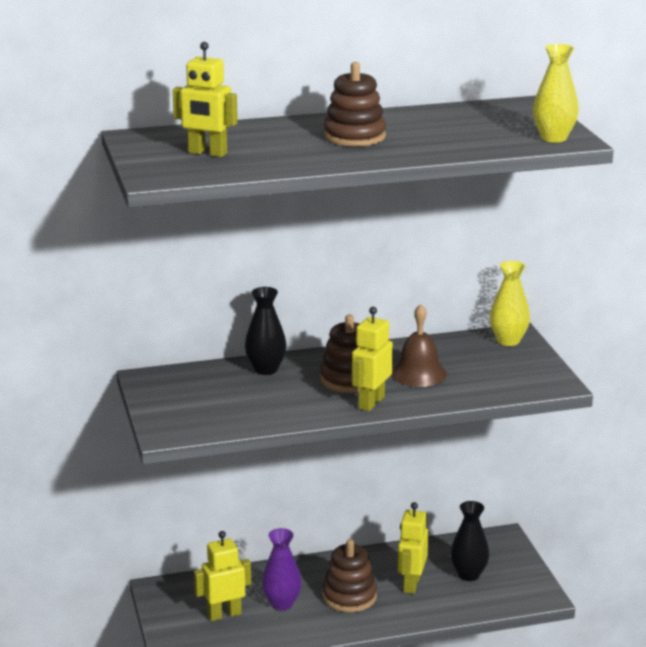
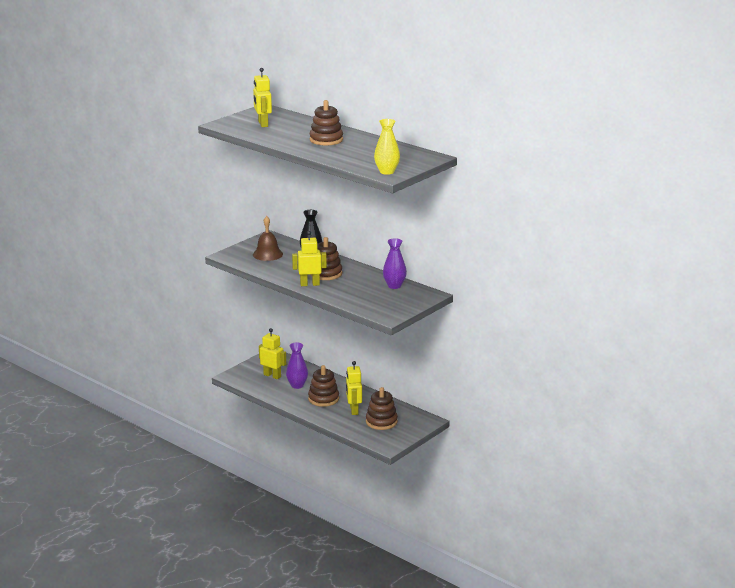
camera: 55 degrees right, 0 degrees up
brown bell [391,304,447,387] -> brown bell moved to [253,216,283,261]
yellow robot [398,502,428,594] -> yellow robot turned 75 degrees counterclockwise [346,361,362,415]
black vase [450,501,489,581] -> brown stacking toy [366,387,398,430]
yellow vase [490,261,530,346] -> none
none -> purple vase [383,238,407,289]

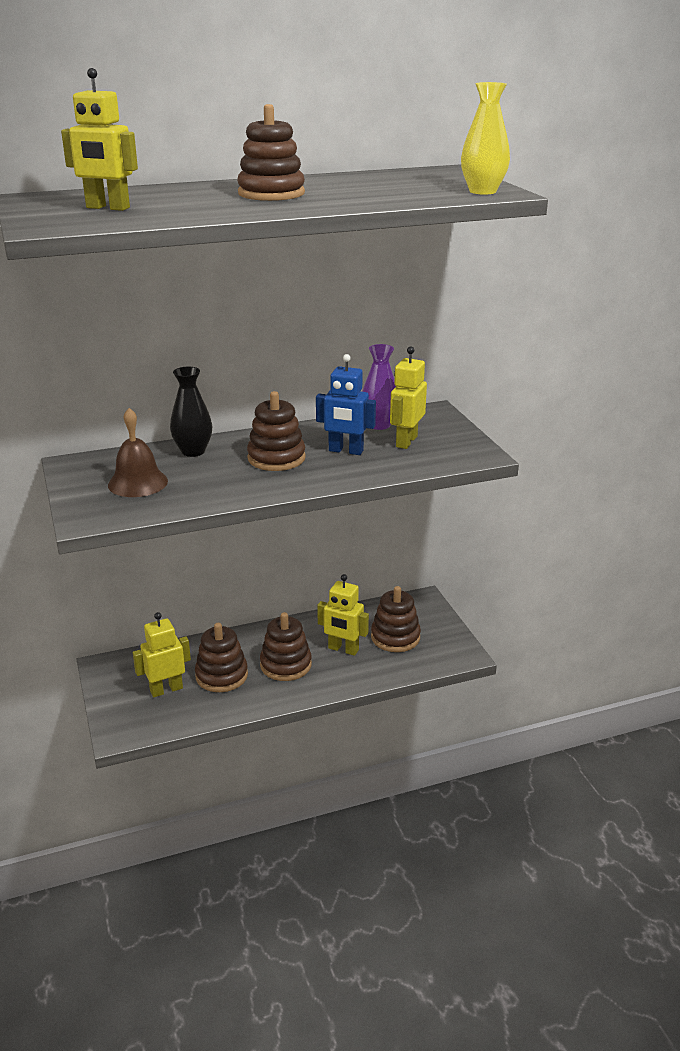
camera: 60 degrees left, 5 degrees up
purple vase [286,342,308,389] -> brown stacking toy [195,623,248,692]
yellow robot [292,231,327,286] -> yellow robot moved to [390,346,427,449]
none -> blue robot [316,354,376,455]

